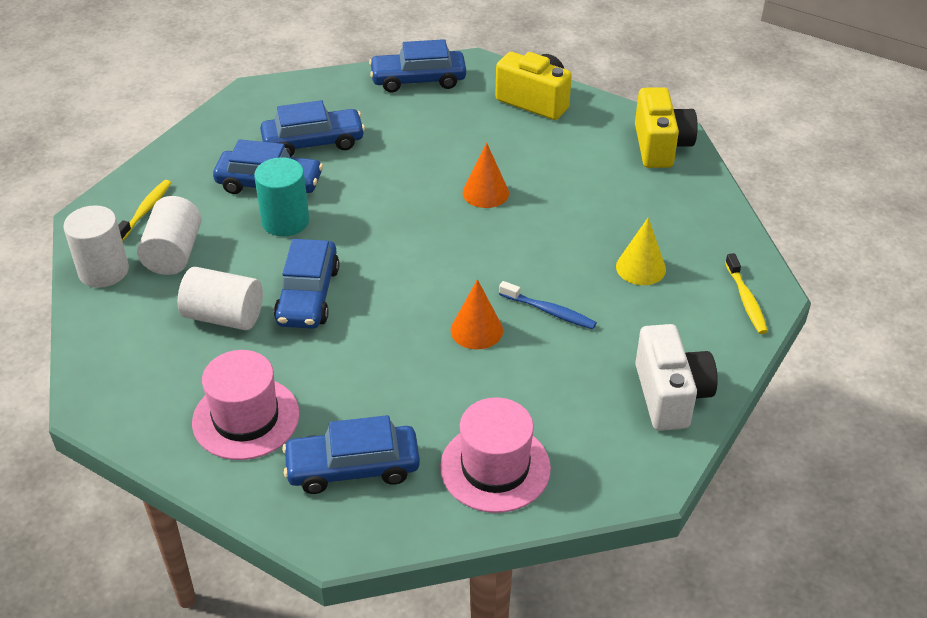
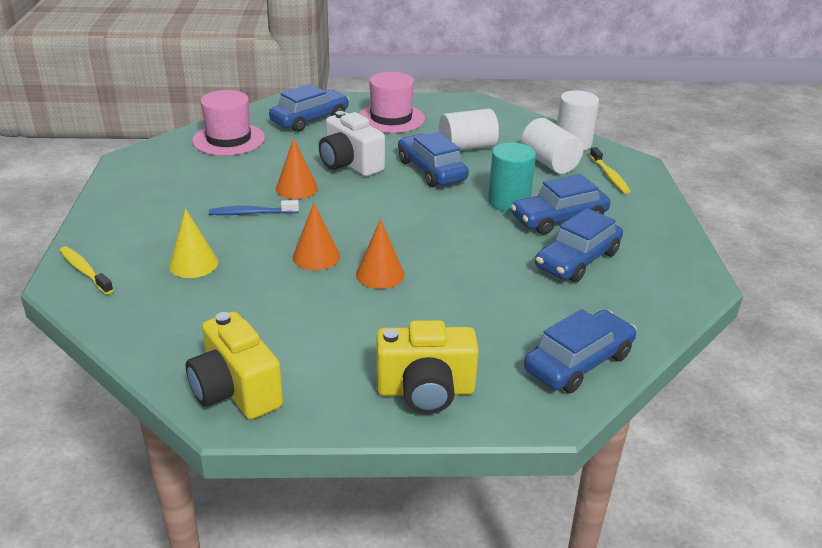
camera: 145 degrees right, 10 degrees down
white camera [635,324,718,431] -> white camera moved to [319,111,385,177]
none -> orange cone [293,203,340,270]

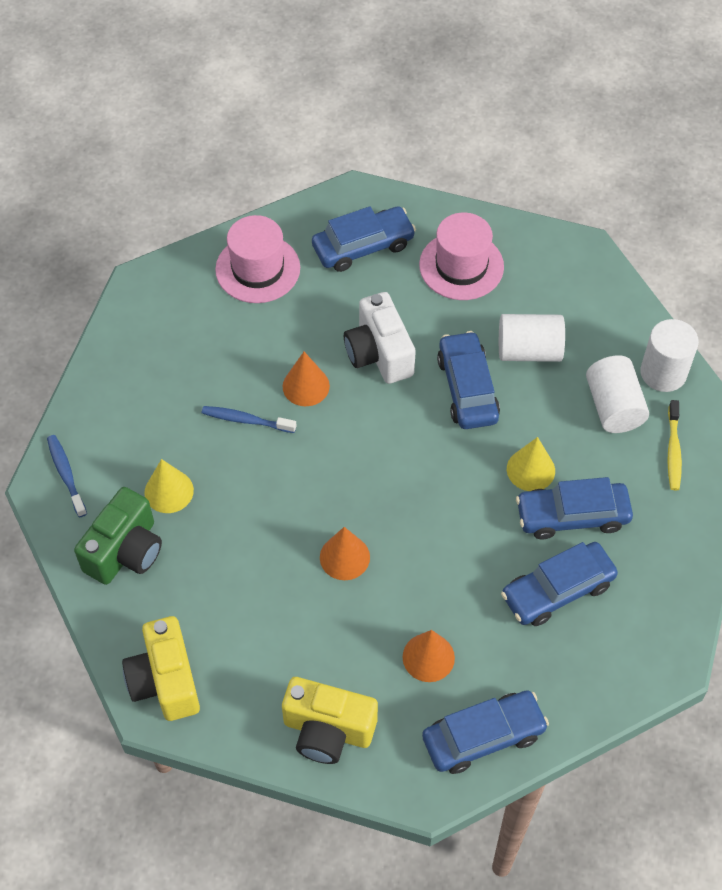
camera: 20 degrees right, 25 degrees up
yellow toothbrush [59,246,113,295] -> blue toothbrush [47,435,87,517]
orange cone [293,203,340,270] -> orange cone moved to [403,630,455,682]
turquoise cylinder [488,143,536,212] -> yellow cone [507,437,555,491]
none -> green camera [74,487,162,585]

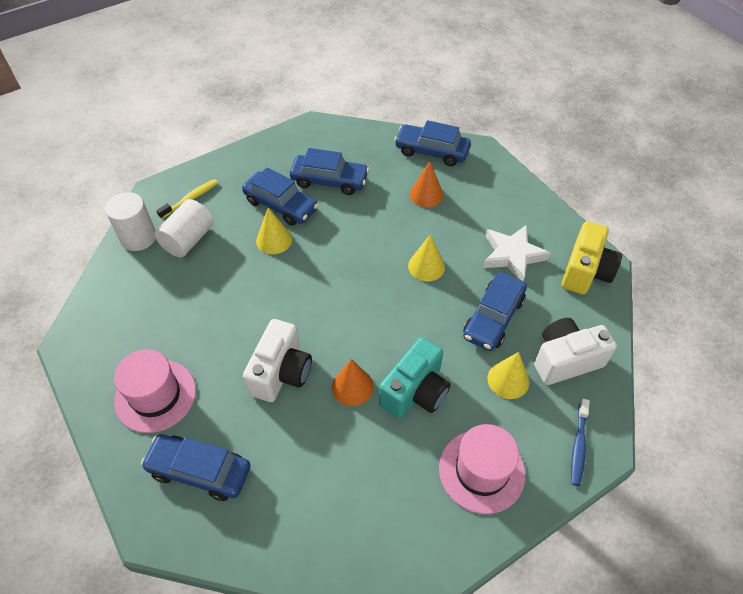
camera: 140 degrees left, 5 degrees down
green camera [74,487,162,585] -> white camera [534,318,617,385]
blue toothbrush [202,406,296,433] -> turquoise camera [379,337,451,419]
pink hat [215,215,300,303] -> pink hat moved to [439,424,525,514]
yellow camera [282,677,378,764] -> none
orange cone [320,527,370,580] -> yellow cone [408,234,445,282]
blue car [437,331,500,429] -> blue car moved to [463,272,527,351]
white cylinder [499,314,565,362] -> none
none -> white star [483,225,551,281]

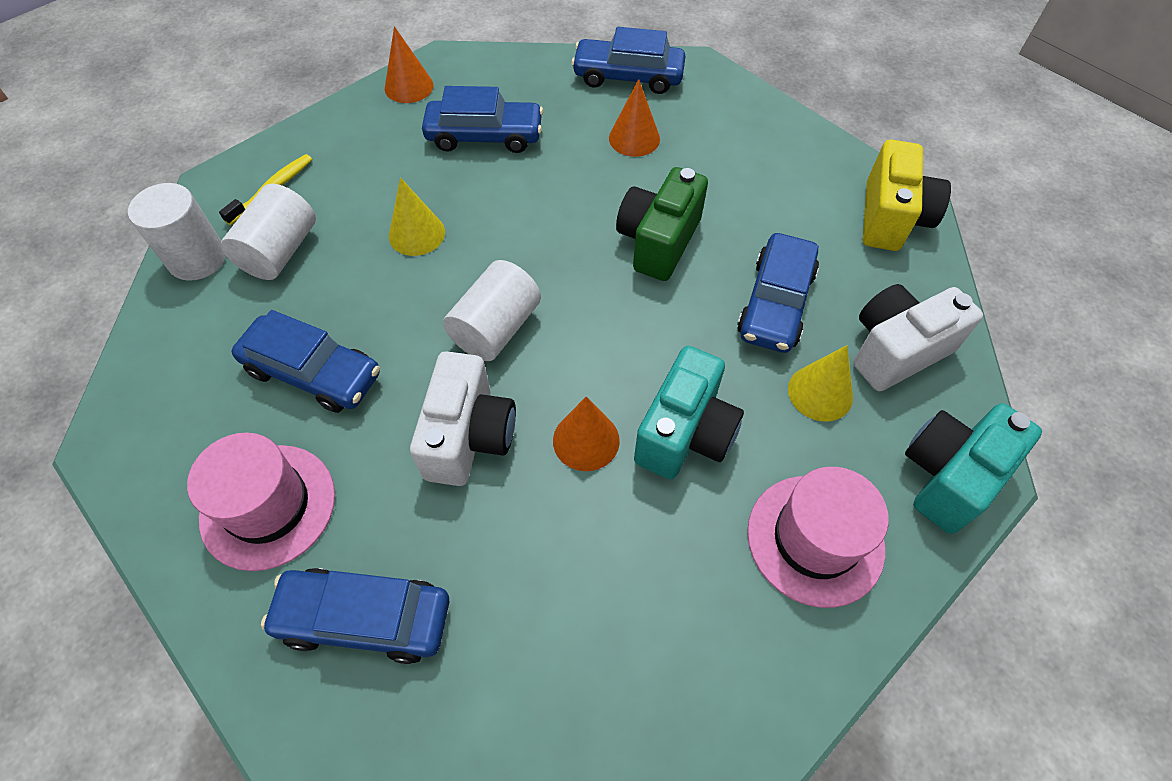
camera: 10 degrees left, 5 degrees up
blue car [242,167,318,226] -> blue car moved to [232,310,380,413]
yellow cone [408,234,445,282] -> green camera [616,167,708,281]
white star [483,225,551,281] -> none
blue toothbrush [571,399,590,486] -> turquoise camera [905,403,1042,534]
none -> orange cone [385,26,434,103]
none -> white cylinder [443,260,541,361]

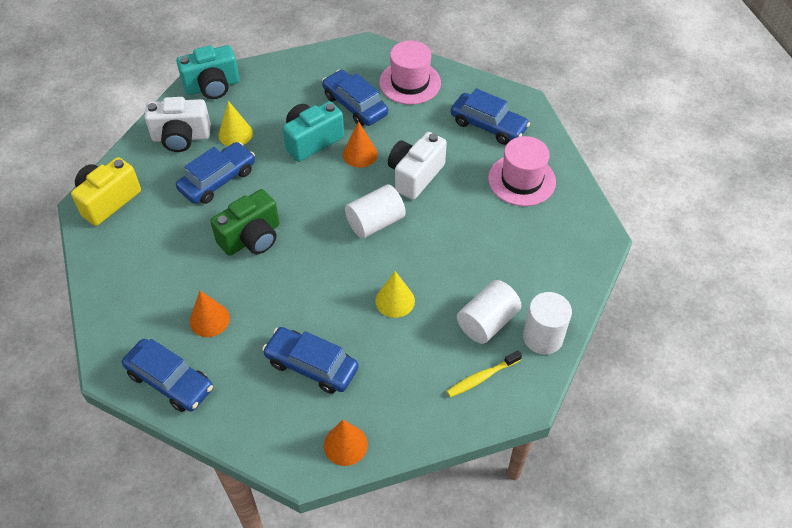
camera: 155 degrees left, 5 degrees down
blue car [232,310,380,413] -> blue car moved to [322,70,388,126]
pink hat [747,467,889,608] -> pink hat moved to [379,40,441,105]

